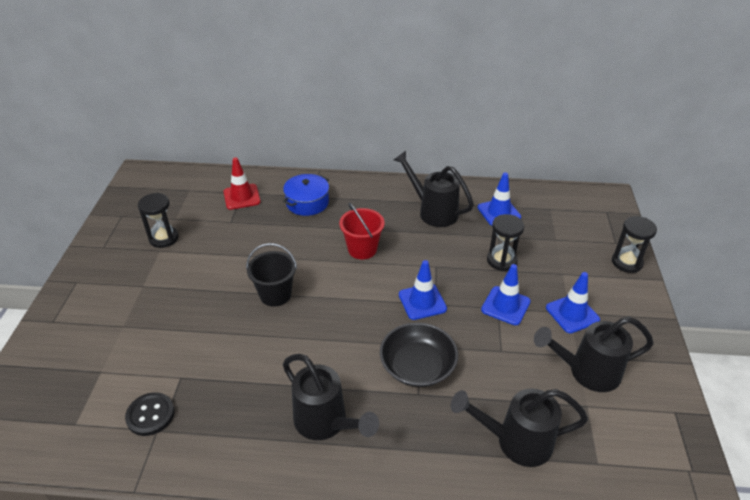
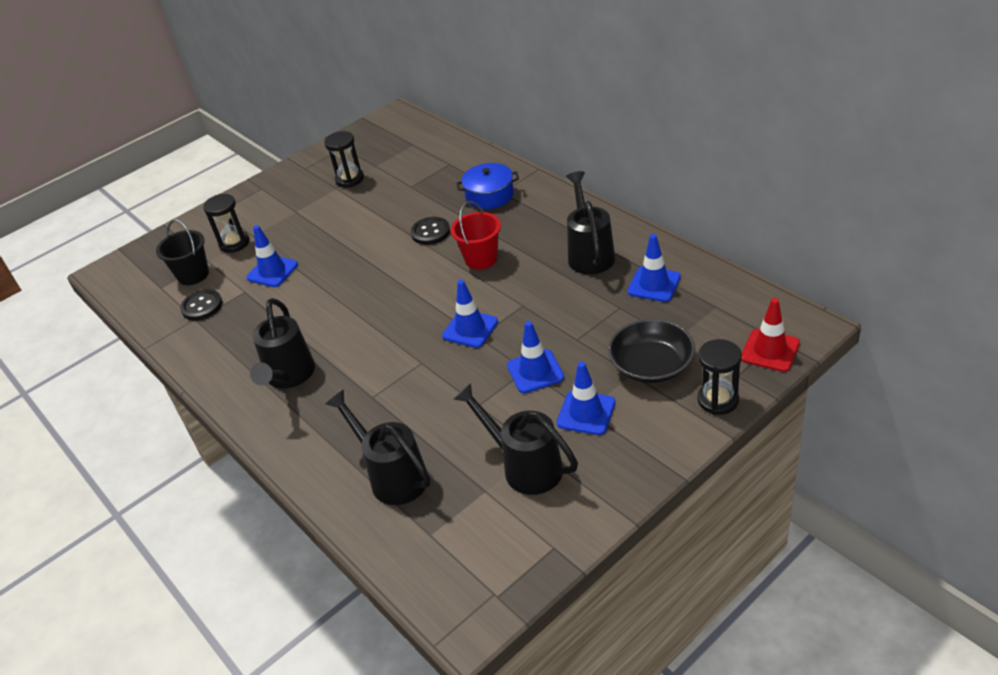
camera: 50 degrees right, 0 degrees up
red traffic cone [223,157,261,210] -> red traffic cone moved to [742,298,800,372]
black bucket [246,243,297,307] -> black bucket moved to [156,219,209,285]
black bowl [380,322,458,387] -> black bowl moved to [608,319,695,383]
black hourglass [487,214,524,271] -> black hourglass moved to [203,194,250,253]
none -> blue traffic cone [246,225,298,287]
none -> black button [411,217,450,245]

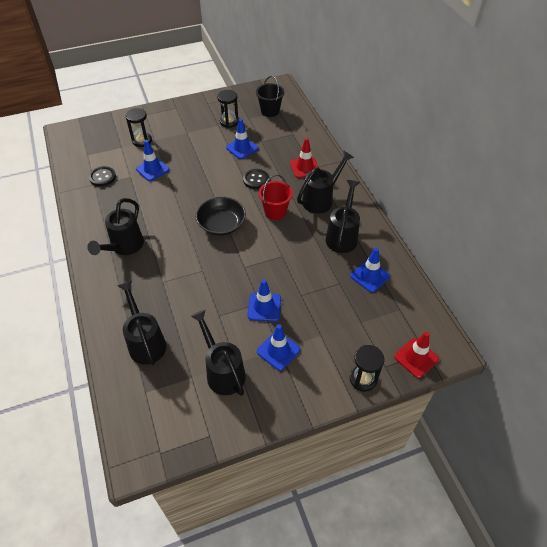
camera: 15 degrees right, 10 degrees up
black bucket [156,219,209,285] -> black bucket moved to [256,76,284,117]
blue traffic cone [442,280,498,348] -> blue traffic cone moved to [226,119,258,159]
blue pot [456,163,519,209] -> red traffic cone [290,138,319,178]
black bowl [608,319,695,383] -> black bowl moved to [196,197,246,235]
none -> black watering can [297,150,354,214]

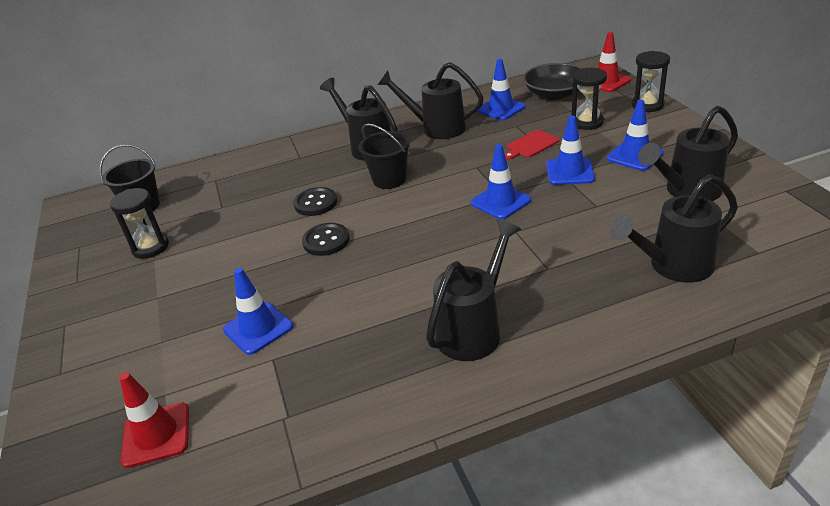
camera: 85 degrees left, 15 degrees down
black watering can [87,198,144,255] -> black watering can turned 75 degrees counterclockwise [426,220,521,361]
black button [89,166,116,186] -> black button moved to [302,223,350,256]
black hourglass [125,108,152,147] -> black hourglass moved to [571,68,607,130]
black bowl [196,197,246,235] -> black bowl moved to [523,63,583,100]
blue traffic cone [226,119,258,159] -> blue traffic cone moved to [471,144,531,219]
red bucket [259,174,293,220] -> black bucket [358,124,410,189]
red traffic cone [290,138,319,178] -> red traffic cone moved to [119,372,189,468]
none -> red cutting board [505,130,559,160]

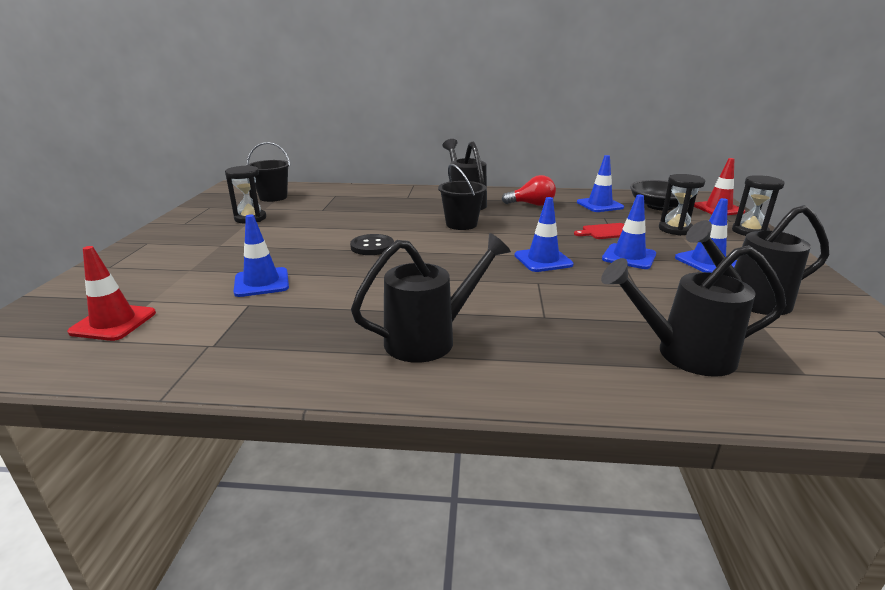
camera: 20 degrees right, 10 degrees down
black button [293,187,337,216] -> none
black watering can [378,62,484,139] -> red light bulb [502,175,556,206]

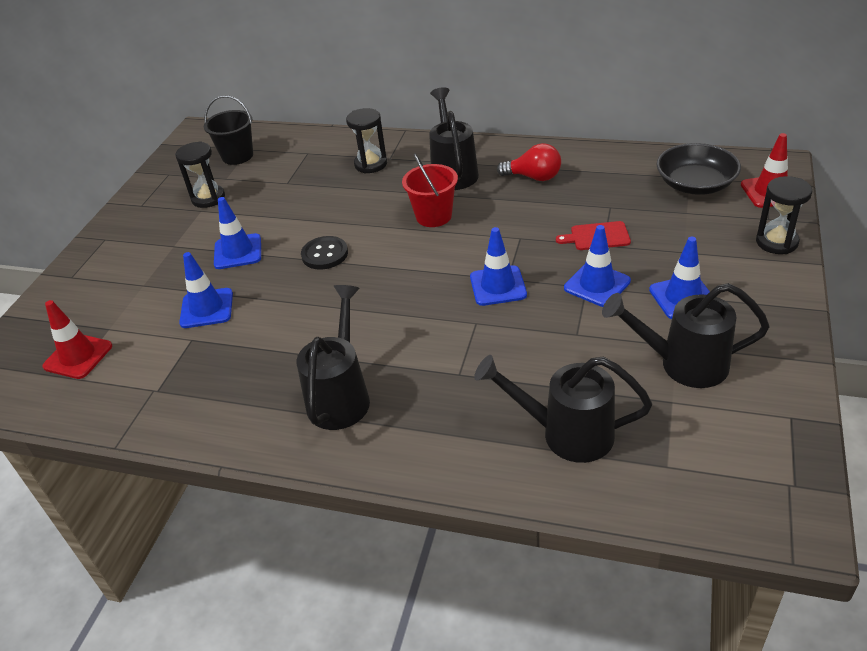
camera: 15 degrees right, 15 degrees up
black watering can [351,233,511,363] -> black watering can turned 60 degrees counterclockwise [296,285,370,430]
black bucket [438,164,487,230] -> red bucket [402,154,458,227]
blue traffic cone [577,155,624,212] -> blue traffic cone moved to [214,197,261,269]
black hourglass [659,174,705,236] -> black hourglass moved to [346,108,387,174]

